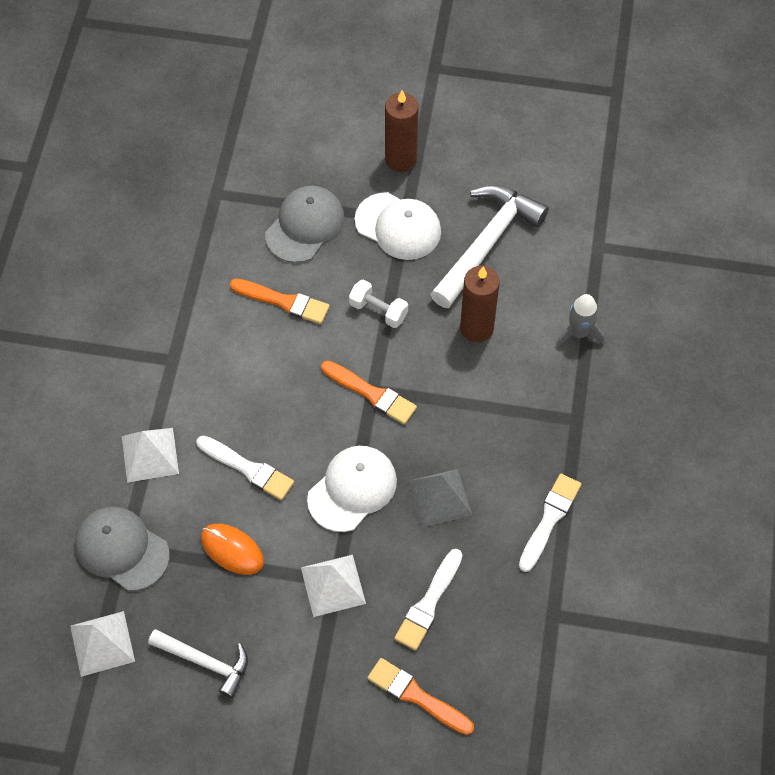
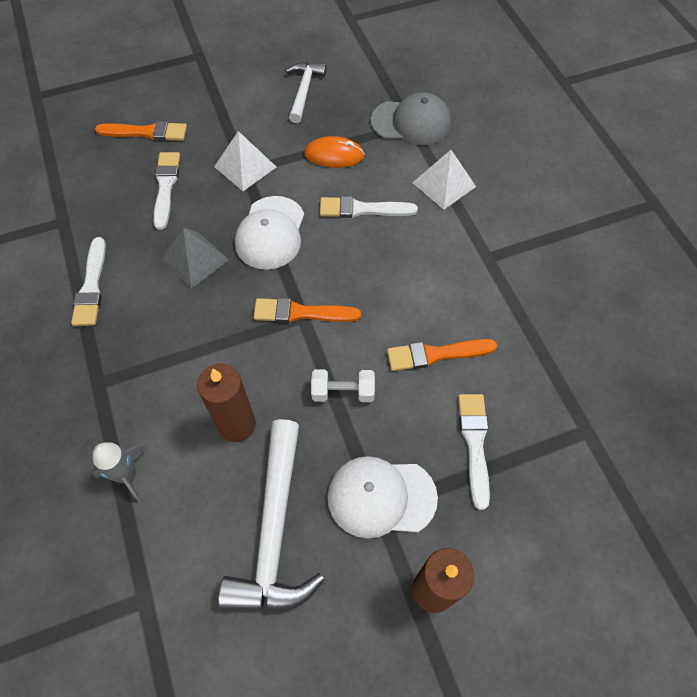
camera: 150 degrees right, 0 degrees up
white pyramid [70,611,135,677] -> none
white hammer [148,629,248,698] -> white hammer turned 105 degrees clockwise [285,62,327,123]
grey cap [265,186,345,263] -> white brush [458,394,490,510]

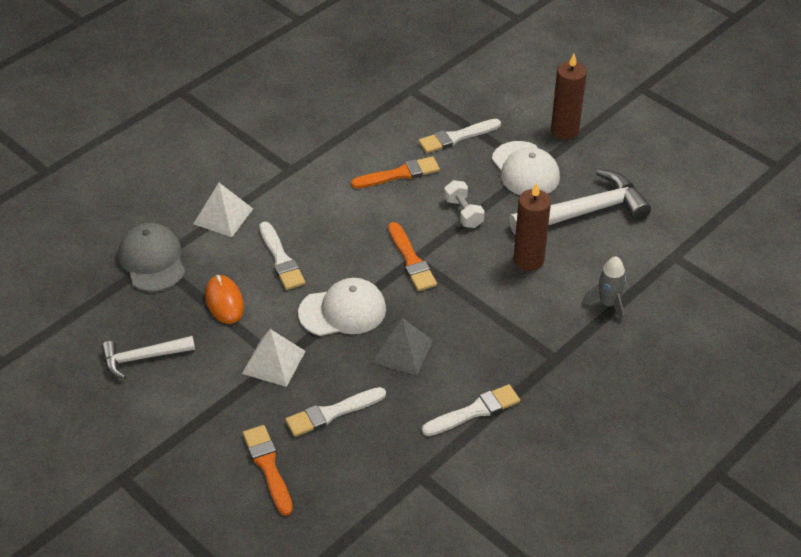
camera: 115 degrees left, 15 degrees down
orange brush [387,339,497,371] -> orange brush turned 75 degrees counterclockwise [351,156,440,188]

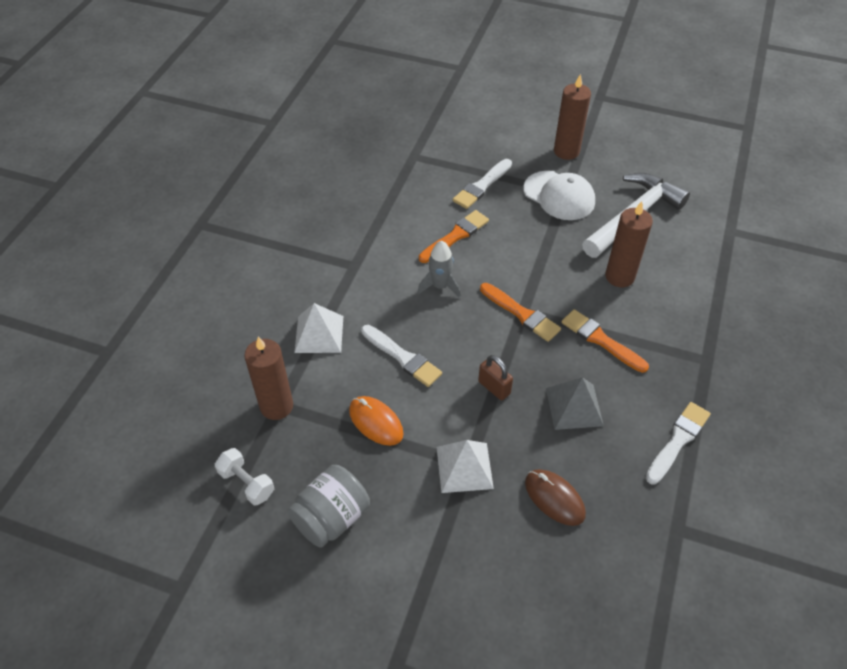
camera: 25 degrees left, 5 degrees up
white hammer [102,336,195,379] -> grey jar [287,465,370,548]
grey cap [118,223,185,292] -> brown candle [244,336,293,420]
orange brush [243,425,293,516] -> orange brush moved to [562,309,649,373]
white brush [285,387,386,437] -> brown mouse [525,469,586,526]
white cap [298,278,386,336] -> brown padlock [478,355,513,400]
white dumbbell [444,180,485,228] -> white dumbbell moved to [215,448,274,506]
grey rocket [582,256,626,322] -> grey rocket moved to [418,241,461,298]

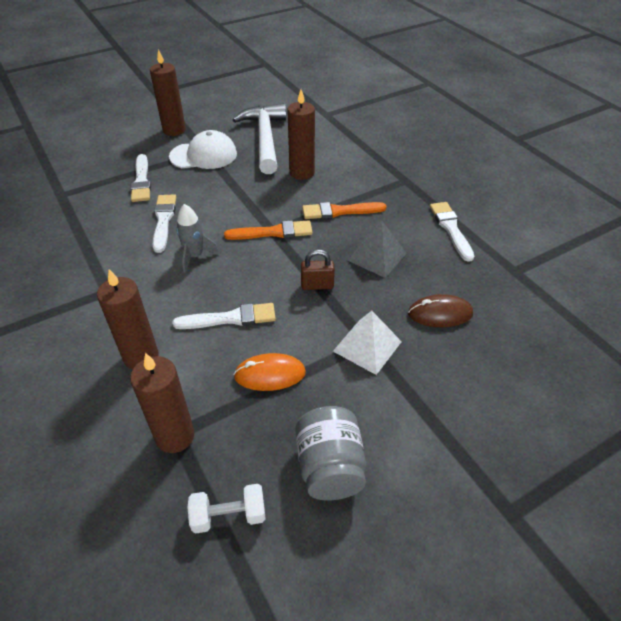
camera: 50 degrees left, 5 degrees down
white pyramid [294,303,343,353] -> brown candle [97,269,158,369]
orange brush [419,210,489,263] -> white brush [153,194,176,253]

